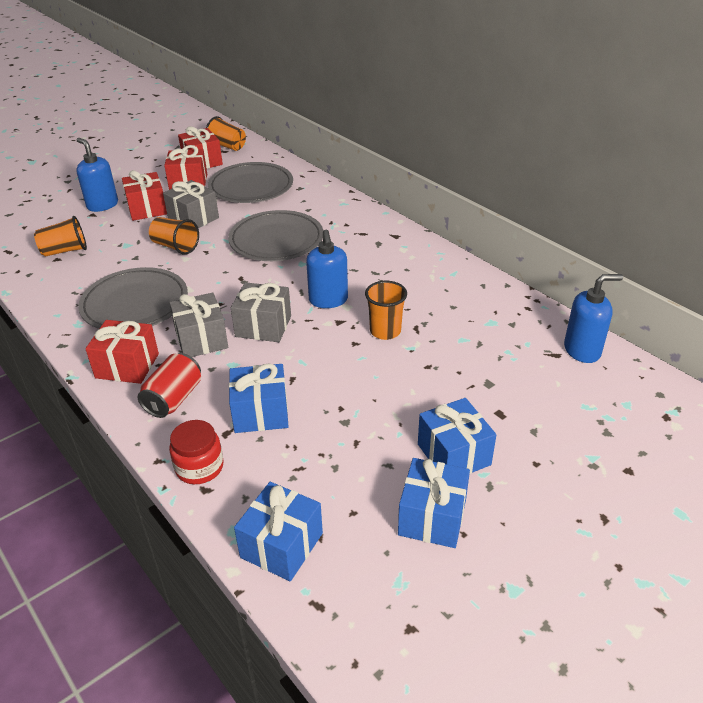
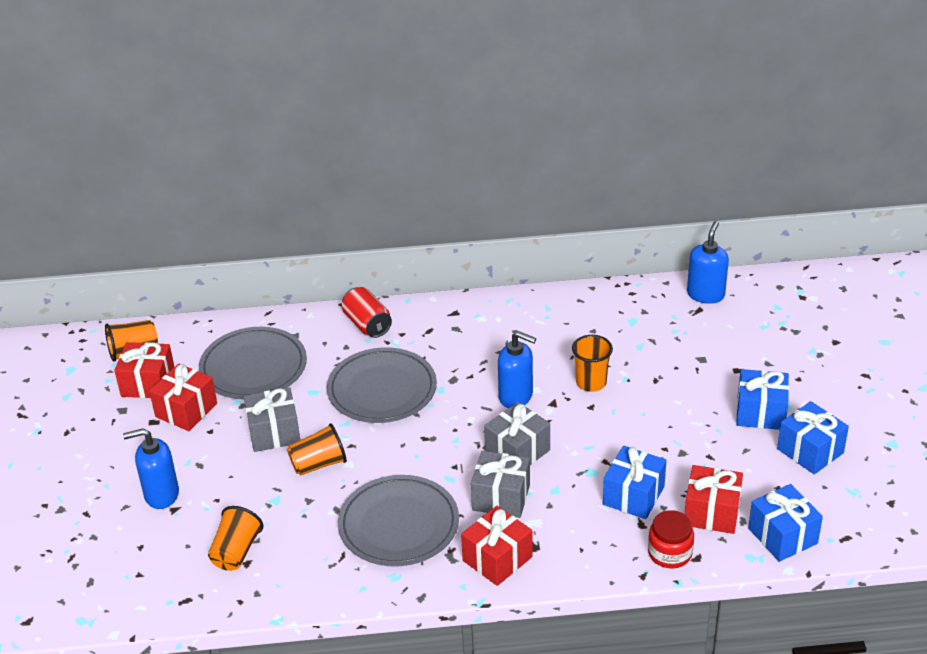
camera: 55 degrees left, 0 degrees up
red gift [122,170,167,221] -> red gift moved to [685,465,743,534]
red can [138,353,201,418] -> red can moved to [342,287,392,338]

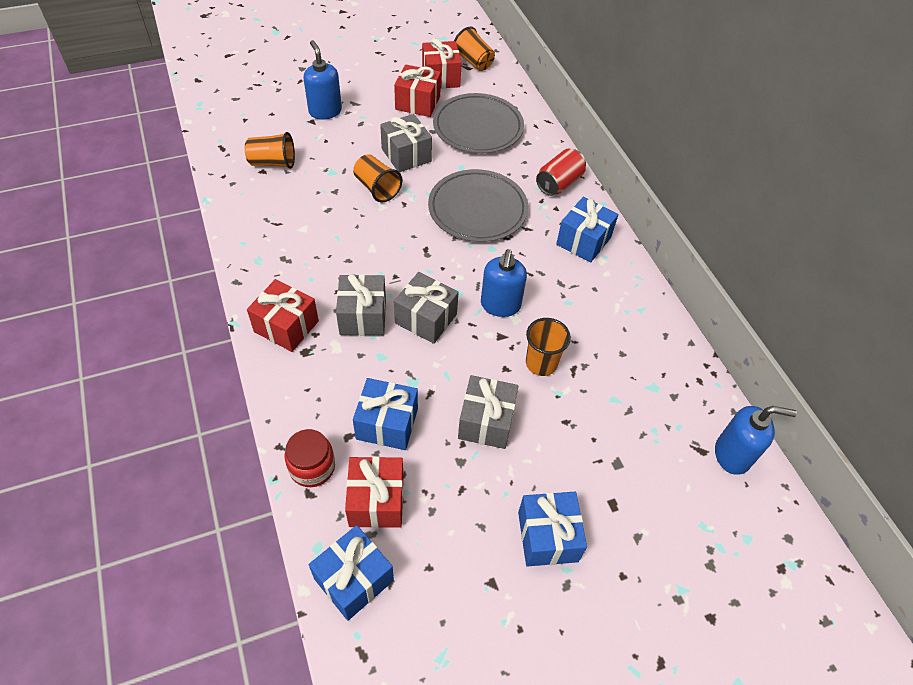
camera: 70 degrees right, 15 degrees up
grey plate [338,475,459,567] -> none
blue gift [777,401,849,475] -> blue gift moved to [556,197,618,263]
none -> grey gift [458,375,518,449]

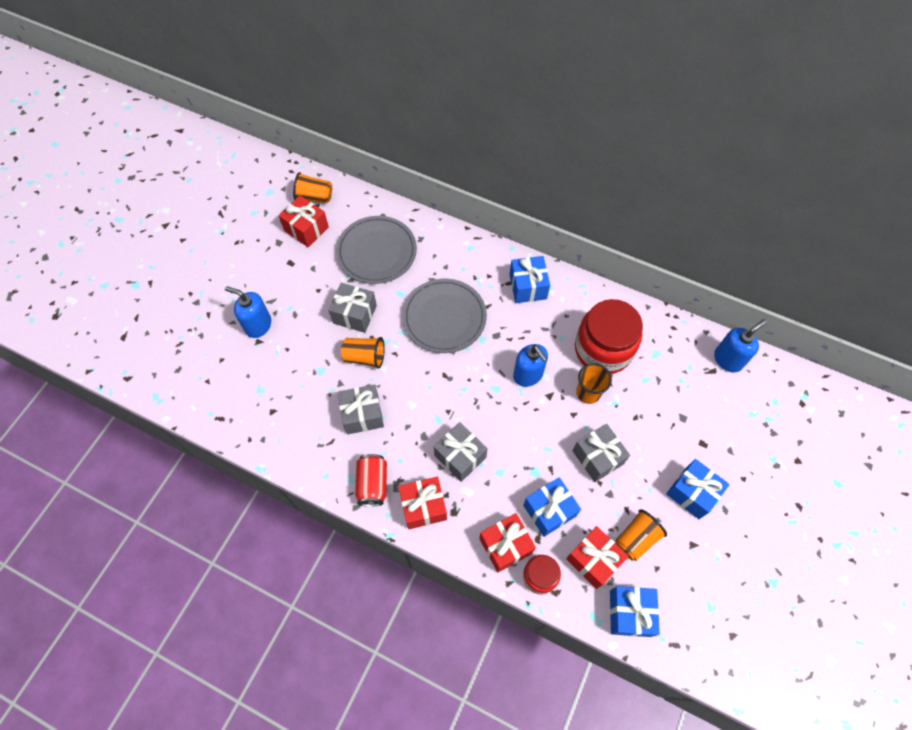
camera: 40 degrees left, 10 degrees up
orange cup [245,132,295,169] -> orange cup moved to [615,509,667,561]
red gift [394,64,441,117] -> red gift moved to [479,513,536,572]
grey gift [394,272,459,344] -> grey gift moved to [338,384,384,435]
red can [536,149,586,196] -> red can moved to [355,454,387,507]
none -> red jar [575,299,643,374]

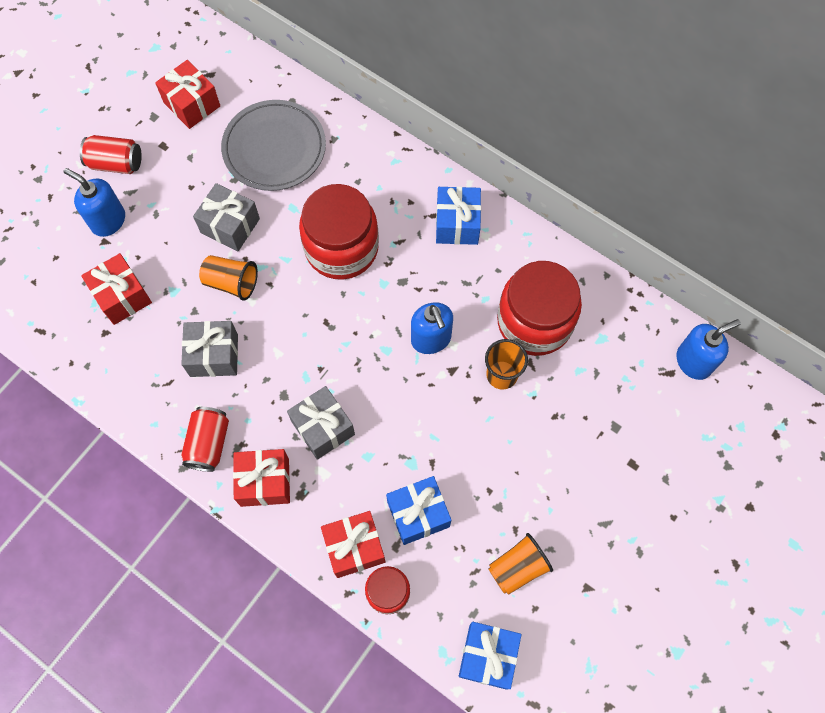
camera: 10 degrees right, 5 degrees up
orange cup [293,172,332,203] -> none
grey plate [402,279,487,353] -> red jar [299,184,379,280]
red gift [566,526,628,589] -> red gift moved to [81,253,152,325]
grey gift [573,424,630,482] -> none
blue gift [666,459,730,519] -> none
none -> red can [80,135,142,174]

